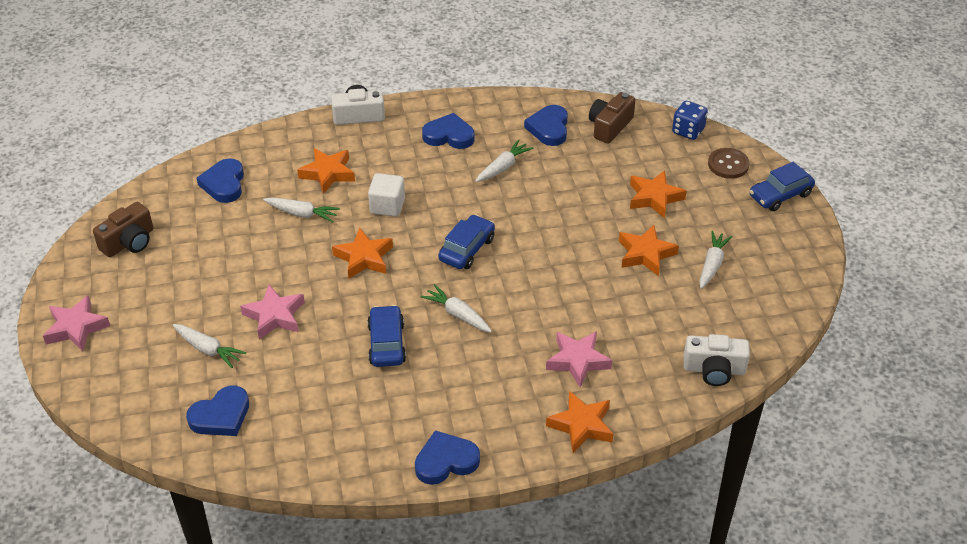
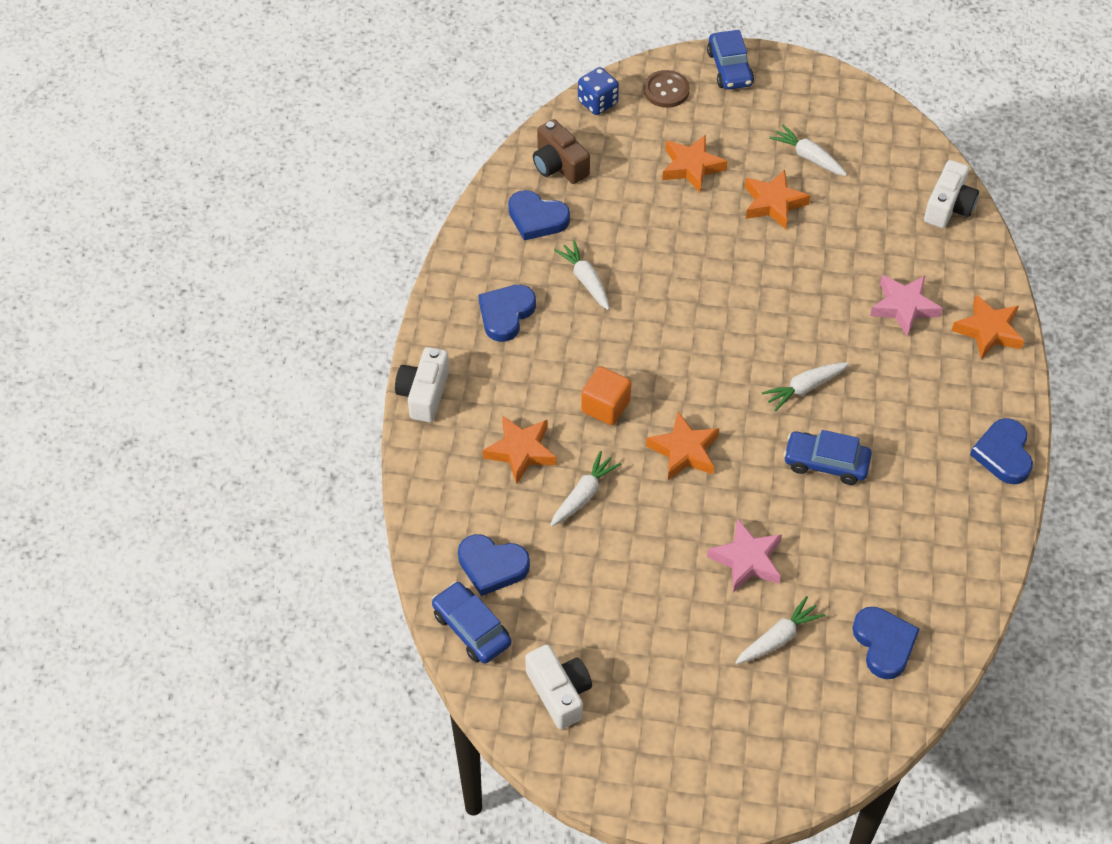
camera: 70 degrees left, 10 degrees up
pink star [43,295,110,351] -> none
brown camera [93,202,153,257] -> white camera [525,645,592,729]
white cube [368,173,405,217] -> orange cube [581,366,631,425]
blue car [438,215,495,269] -> blue car moved to [432,581,511,664]

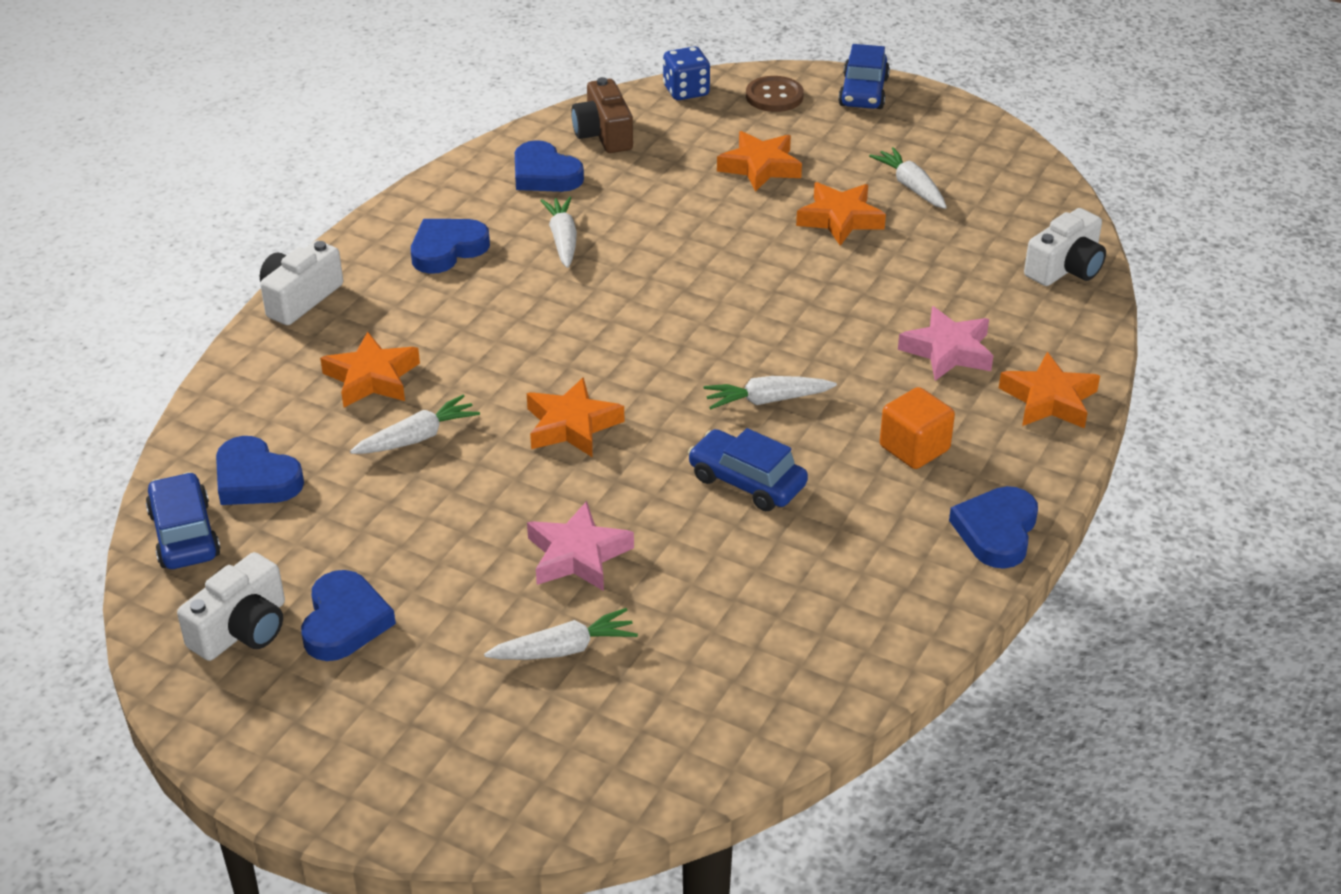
camera: 20 degrees right, 15 degrees down
white camera [525,645,592,729] -> white camera turned 45 degrees clockwise [177,552,285,661]
orange cube [581,366,631,425] -> orange cube moved to [880,387,955,469]
blue heart [852,607,920,679] -> blue heart moved to [301,570,396,661]

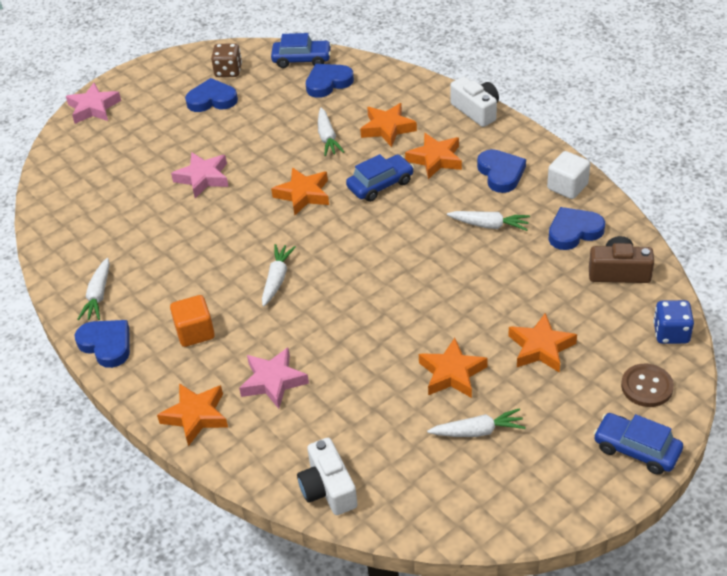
camera: 115 degrees right, 5 degrees up
white camera [177,552,285,661] -> brown dice [211,43,242,77]
blue heart [301,570,396,661] -> blue heart turned 150 degrees clockwise [185,78,238,112]
white carrot [484,608,638,660] -> white carrot moved to [77,258,110,320]
blue car [688,428,808,511] -> blue car moved to [346,154,414,202]
none -> pink star [66,83,121,124]
none -> orange star [405,133,462,179]
none -> white cube [547,151,590,199]

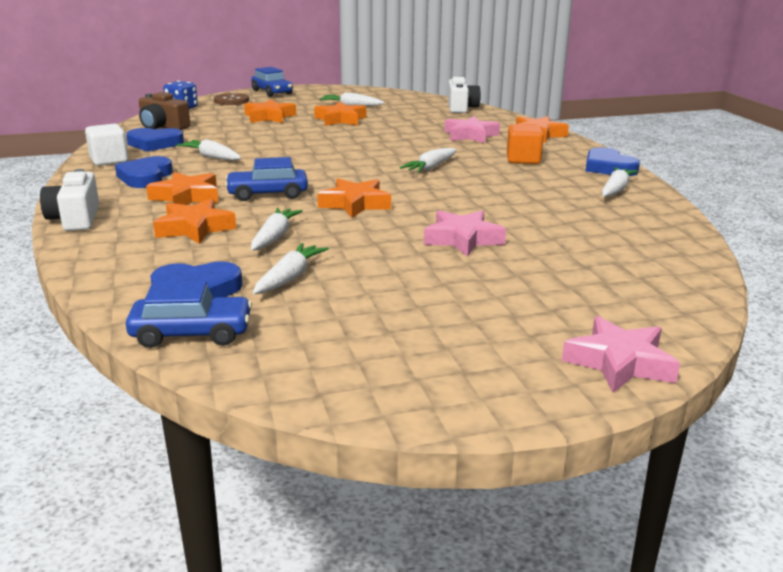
camera: 160 degrees left, 20 degrees down
blue heart [185,78,238,112] -> none
brown dice [211,43,242,77] -> none
blue car [271,33,332,68] -> blue car turned 150 degrees clockwise [126,280,252,348]
none -> white carrot [252,243,329,294]

